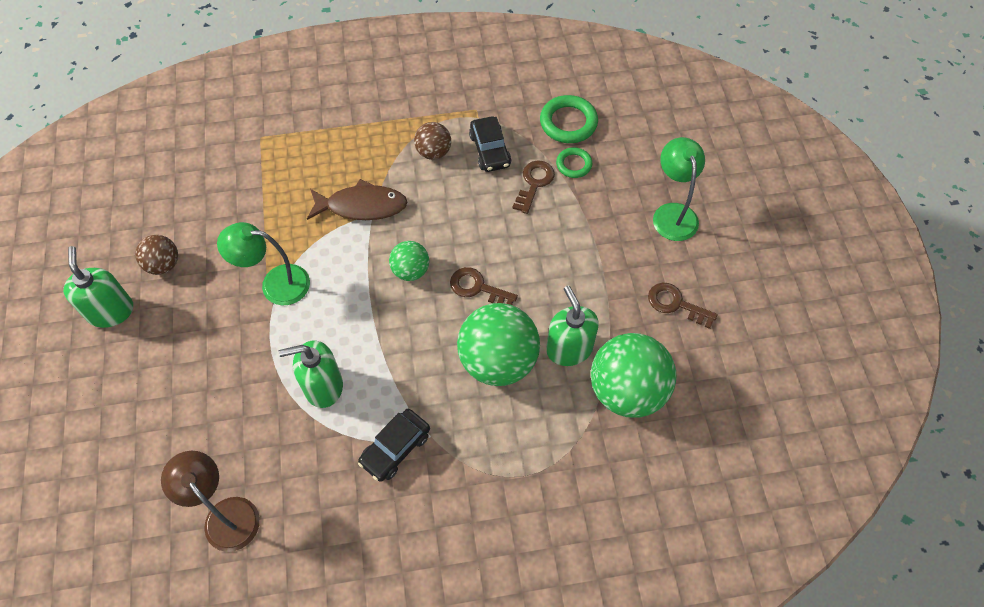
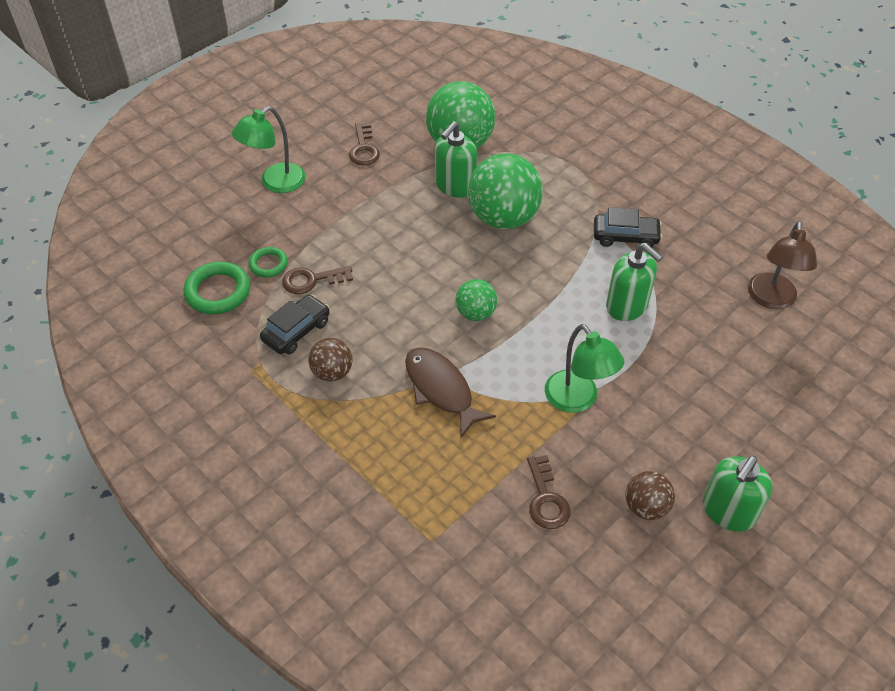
camera: 125 degrees left, 10 degrees down
brown key [450,267,518,305] -> brown key moved to [527,455,571,529]

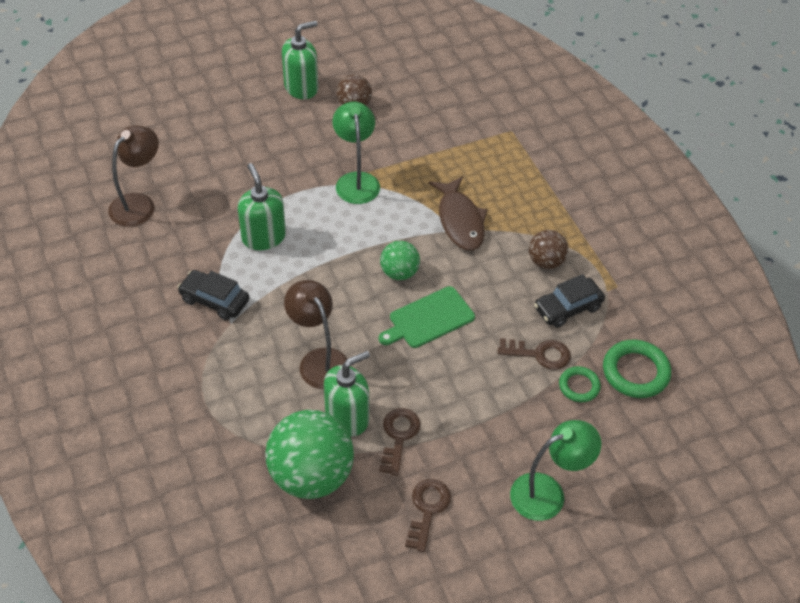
camera: 160 degrees left, 0 degrees up
green ball [468,153,543,229] -> brown lamp [284,280,347,389]
brown key [527,455,571,529] -> brown key moved to [379,408,421,476]
none -> green cutting board [379,286,475,348]

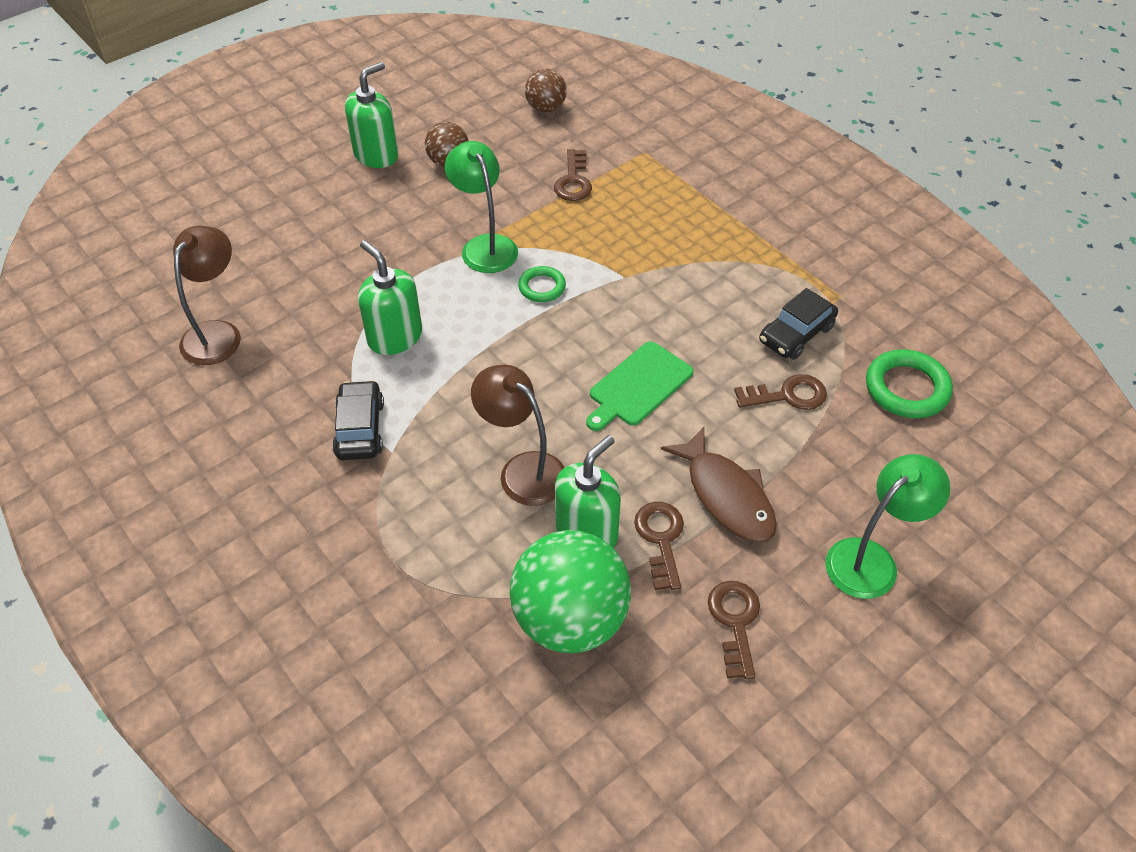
camera: 15 degrees left, 0 degrees up
black car [177,270,250,320] -> black car turned 75 degrees clockwise [332,380,384,460]
green ball [380,241,420,280] -> none
brown fish [429,176,488,251] -> brown fish moved to [661,427,777,543]
brown ball [529,230,568,269] -> brown ball moved to [525,69,567,112]
green ring [559,366,601,402] -> green ring moved to [518,266,566,302]
none -> brown key [554,149,592,201]

